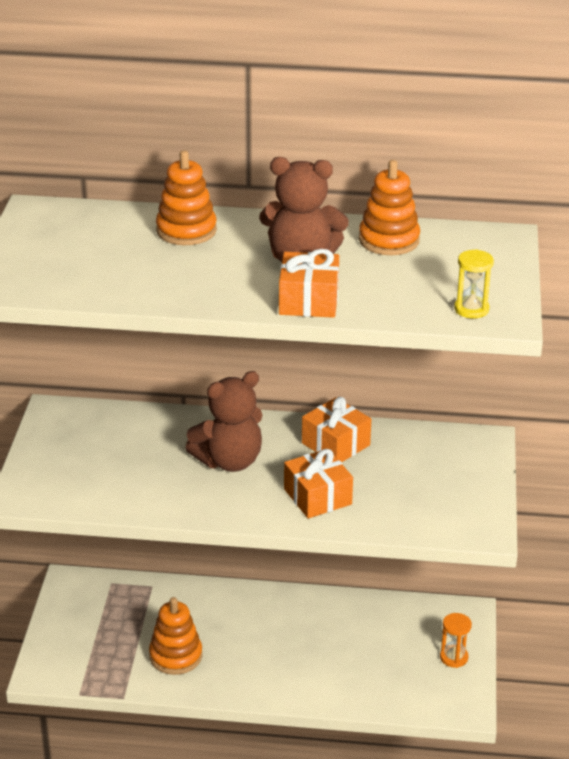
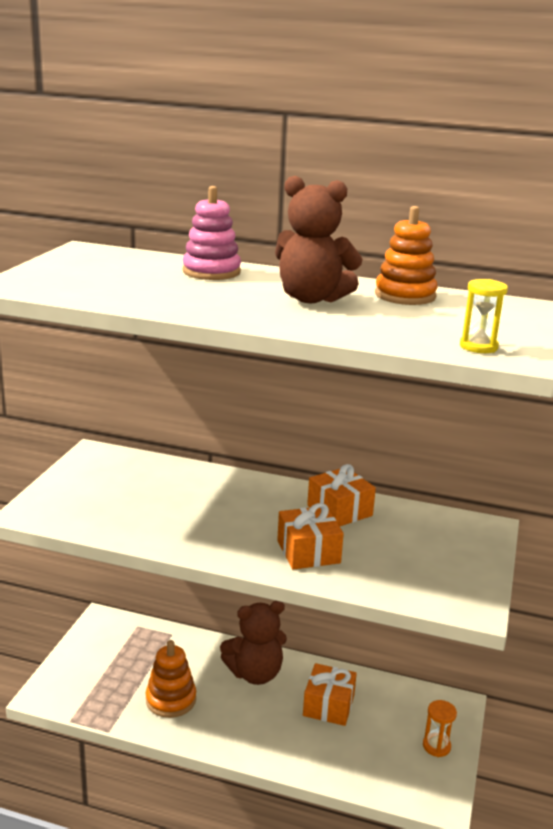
camera: 10 degrees right, 10 degrees down
orange stacking toy [156,150,217,245] -> pink stacking toy [182,186,241,280]
brown teddy bear [186,371,263,472] -> brown teddy bear moved to [220,601,287,685]
orange gift [279,249,339,318] -> orange gift moved to [303,663,357,726]

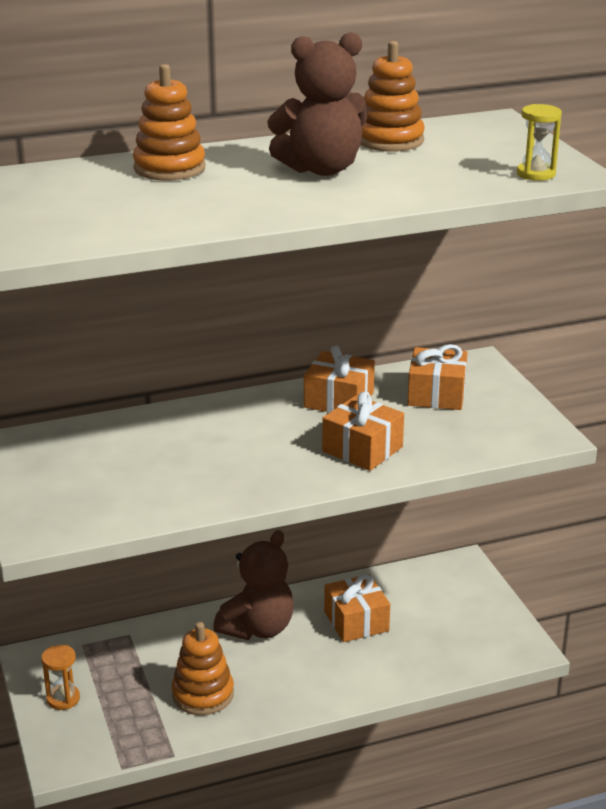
camera: 35 degrees left, 5 degrees up
pink stacking toy [182,186,241,280] -> orange stacking toy [133,64,205,180]
orange hourglass [423,700,457,757] -> orange hourglass moved to [41,645,80,710]
none -> orange gift [408,344,467,410]

